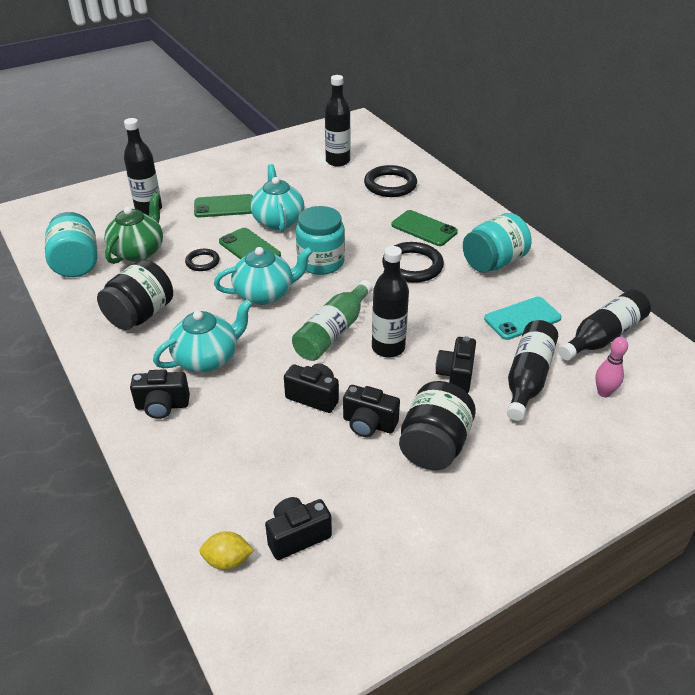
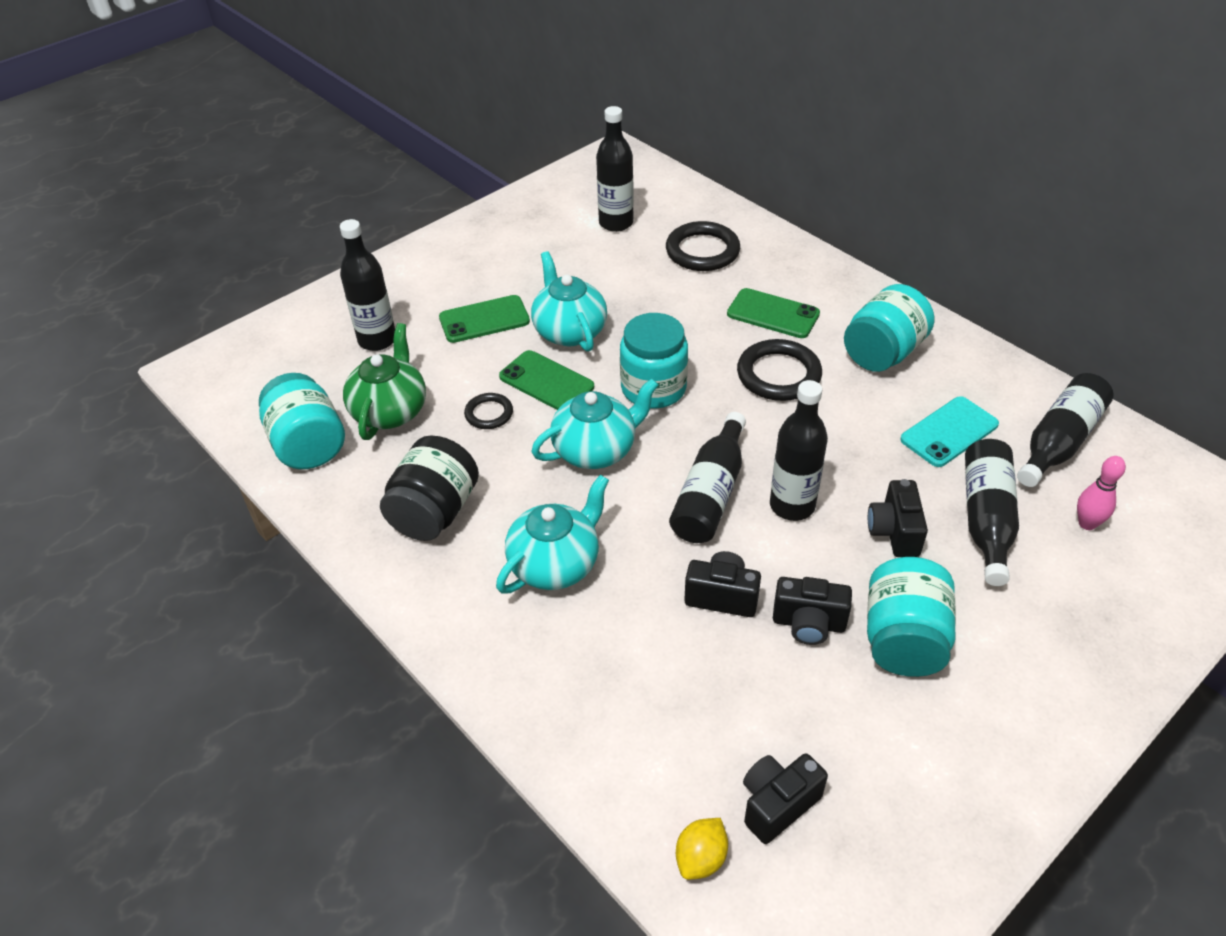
camera: 10 degrees left, 5 degrees up
black camera [130,369,190,419] -> none
yellow lemon [199,531,254,570] -> yellow lemon turned 45 degrees counterclockwise [676,818,728,880]
green bottle [292,280,373,361] -> black bottle [669,412,746,543]
black jar [399,381,476,470] -> turquoise jar [867,557,956,677]

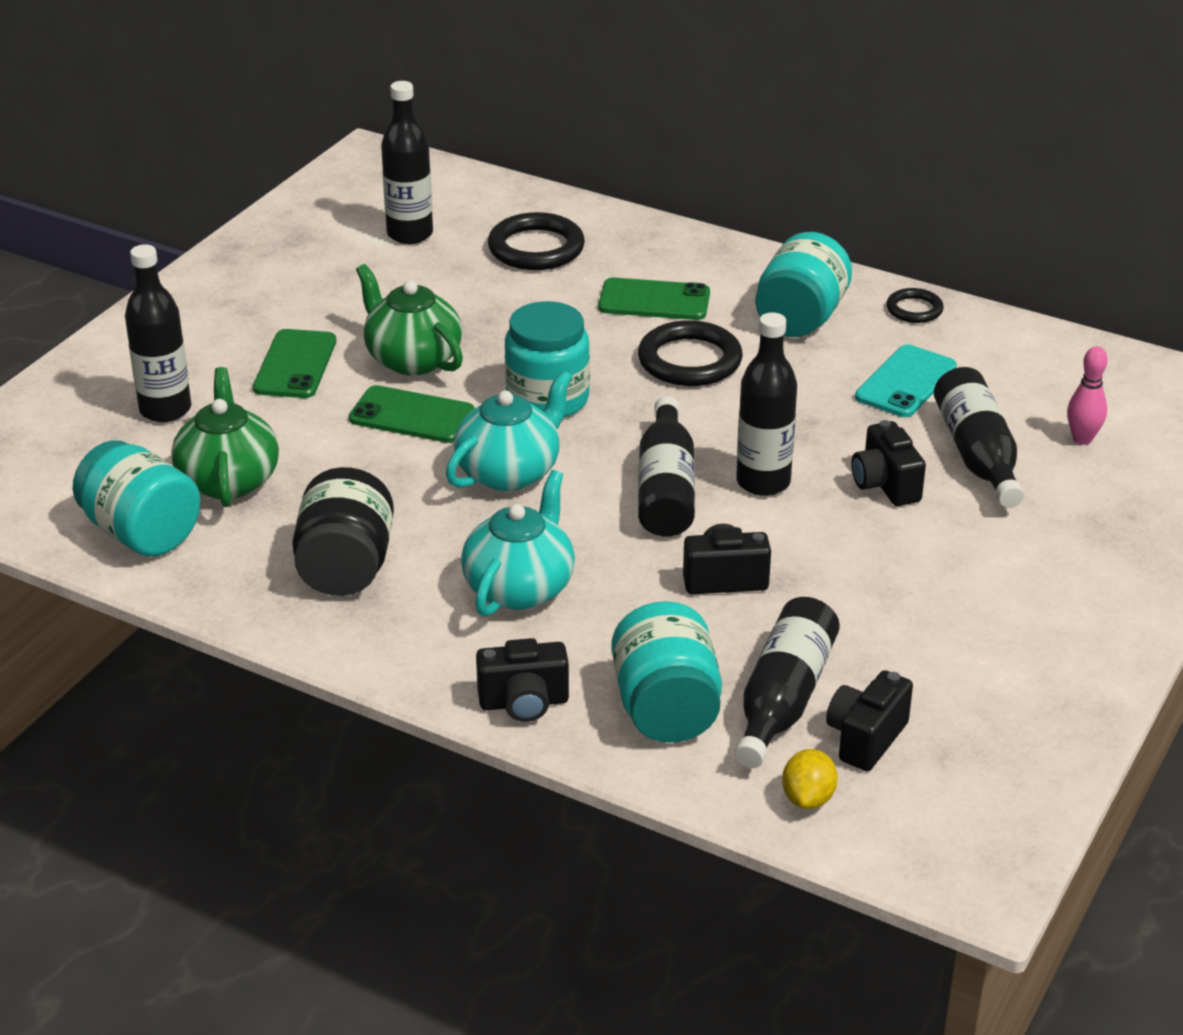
camera: 20 degrees left, 10 degrees down
green phone [439,295,530,343] -> green phone turned 45 degrees counterclockwise [253,329,336,398]
black ring [464,393,513,429] -> black ring moved to [886,288,944,323]
turquoise teapot [531,251,607,352] -> green teapot [356,264,463,376]
black camera [773,577,852,645] -> black camera moved to [476,638,569,722]
turquoise jar [867,557,956,677] -> turquoise jar moved to [611,601,722,743]
black bottle [1017,373,1114,487] -> black bottle moved to [734,597,840,768]

